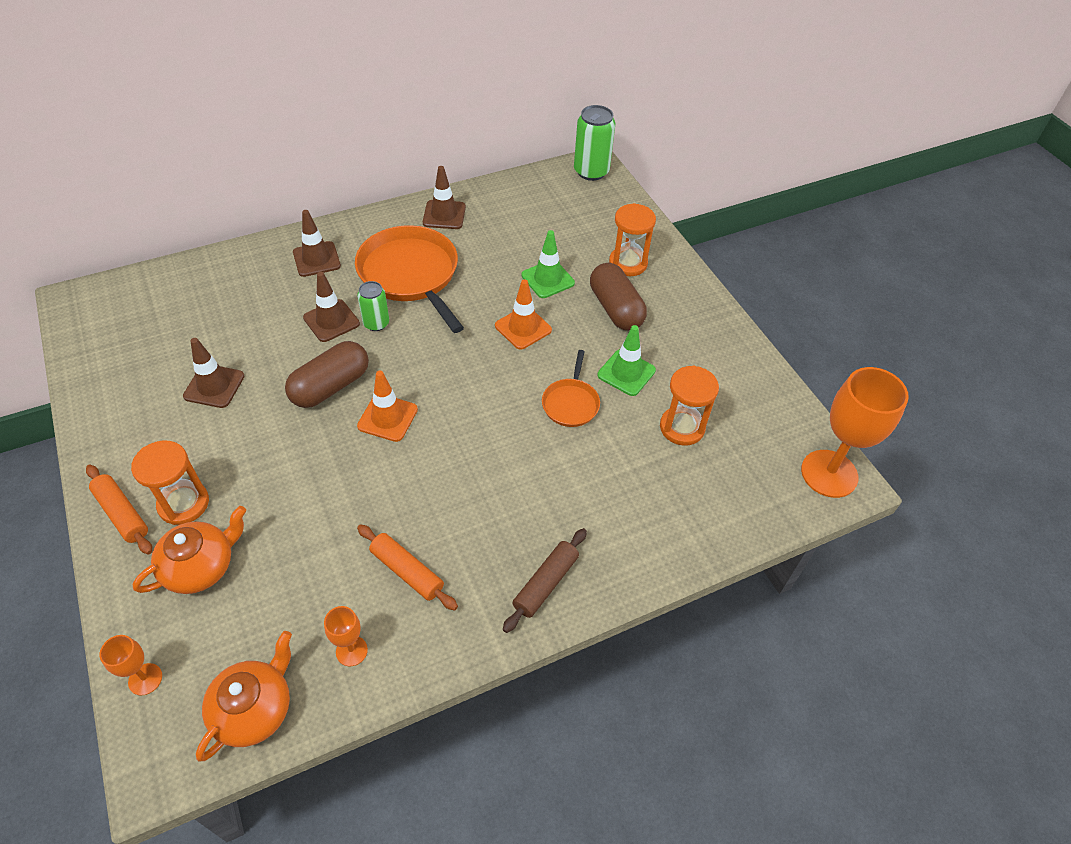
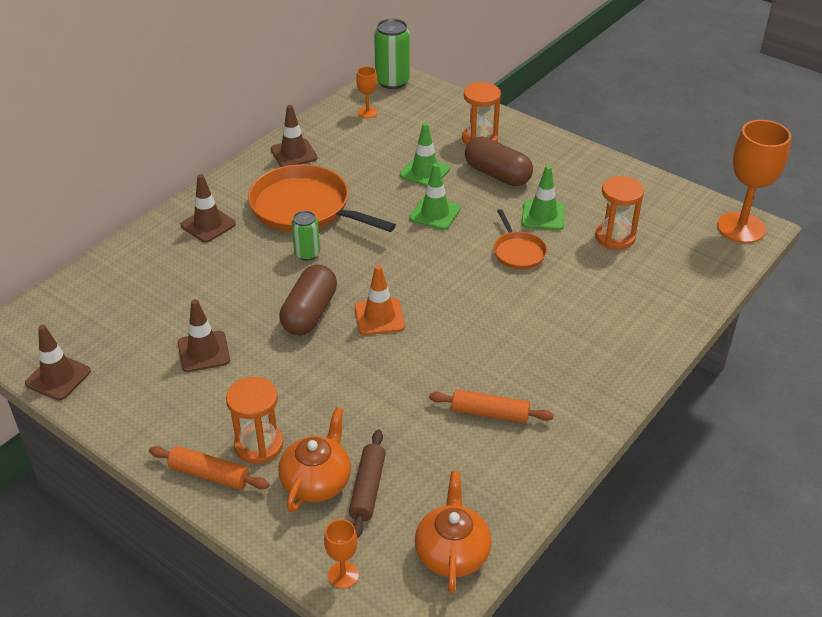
camera: 25 degrees left, 10 degrees down
brown traffic cone [303,272,360,342] -> brown traffic cone moved to [25,325,91,401]
orange goblet [324,606,368,666] -> orange goblet moved to [356,66,378,118]
orange traffic cone [495,279,552,350] -> green traffic cone [410,163,460,230]
brown rolling pin [503,528,587,633] -> brown rolling pin moved to [349,430,386,539]

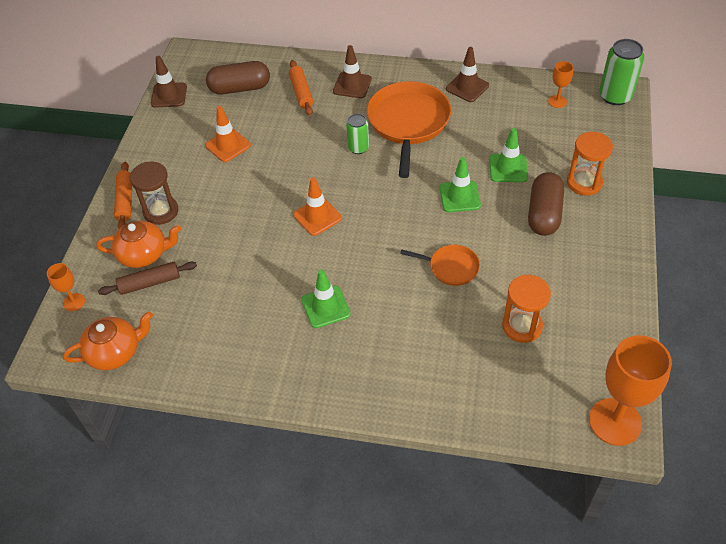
camera: 65 degrees right, 10 degrees up
brown traffic cone [178,299,230,372] -> orange traffic cone [205,106,251,162]
orange hourglass [226,377,283,464] -> brown hourglass [130,161,178,225]
brown capsule [279,264,337,336] -> brown capsule moved to [206,61,270,95]
orange rolling pin [429,389,554,423] -> orange rolling pin moved to [289,60,314,116]
orange pan [494,209,547,269] -> orange pan turned 120 degrees counterclockwise [400,245,480,286]
green traffic cone [521,165,565,230] -> green traffic cone moved to [301,269,351,328]

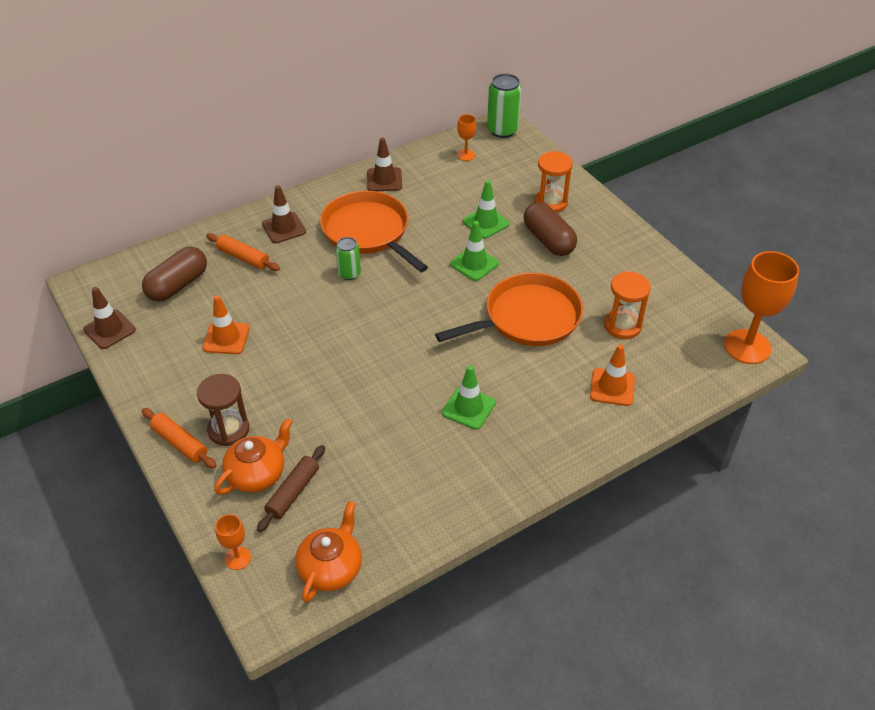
camera: 45 degrees left, 5 degrees down
orange traffic cone [293,177,342,236] -> orange traffic cone moved to [590,344,635,406]
orange pan [400,245,480,286] -> orange pan [435,273,583,346], size x1.97

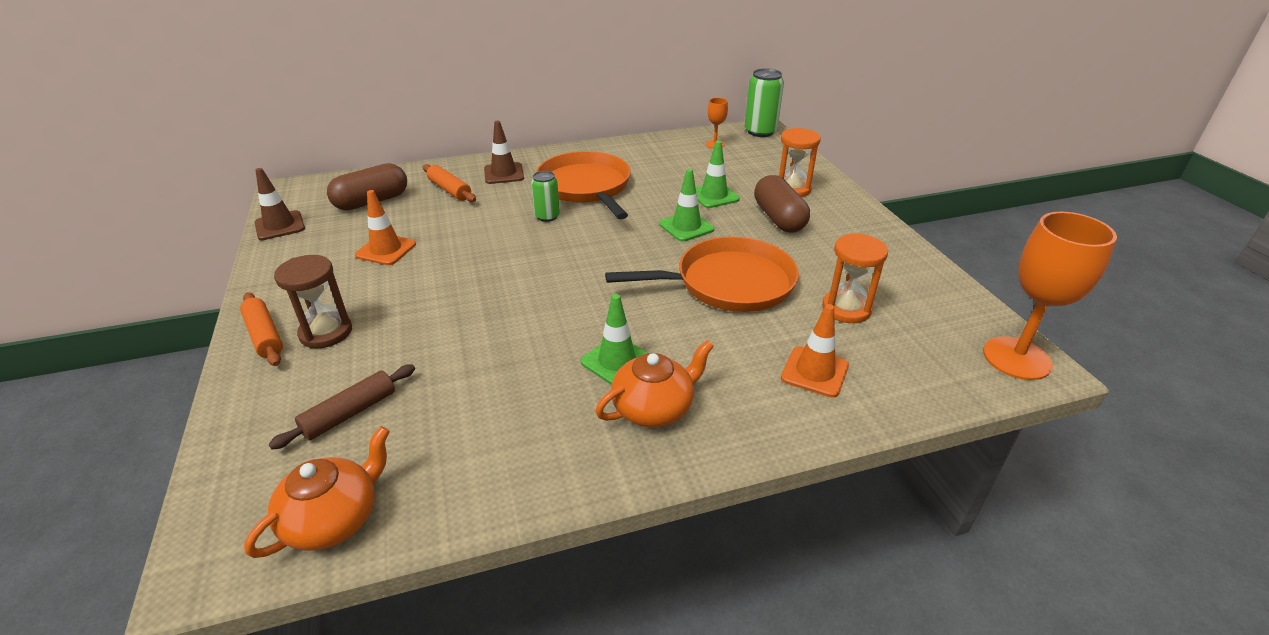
camera: 15 degrees right, 10 degrees down
orange teapot [214,418,293,495] -> orange teapot moved to [595,340,714,427]
orange goblet [215,514,251,570] -> none
brown traffic cone [367,138,402,191] -> none

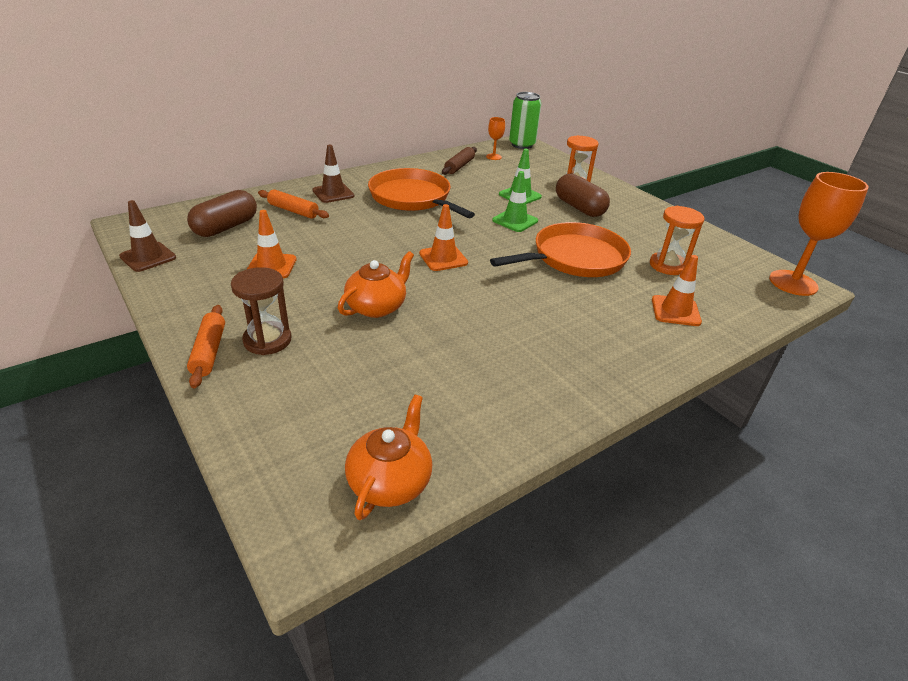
camera: 20 degrees left, 0 degrees up
orange rolling pin [240,292,283,366] -> orange rolling pin turned 45 degrees clockwise [187,305,225,388]
brown rolling pin [269,364,415,450] -> brown rolling pin moved to [442,147,477,175]
green can [531,171,560,222] -> none
green traffic cone [581,294,648,385] -> none
orange teapot [595,340,714,427] -> orange teapot moved to [338,251,414,318]
none -> orange traffic cone [419,204,468,271]

